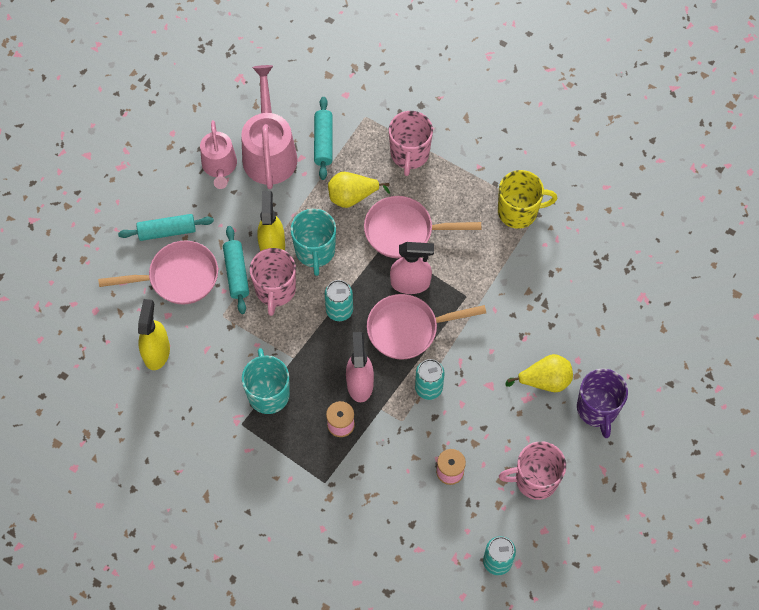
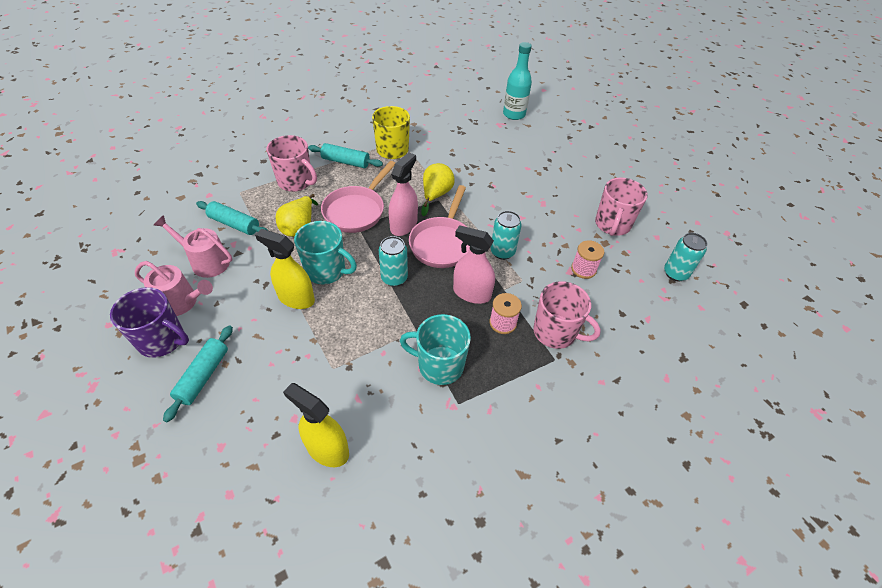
camera: 65 degrees left, 15 degrees down
pink pan [98,240,218,304] -> none
turquoise rolling pin [223,226,249,314] -> turquoise rolling pin moved to [308,143,383,168]
pink watering can [241,65,298,189] -> pink watering can [154,215,232,278], size x0.64
pink mug [250,248,296,316] -> pink mug moved to [533,281,601,349]
yellow pear [505,354,573,392] -> yellow pear moved to [421,163,454,216]
purple mug [577,369,628,438] -> purple mug moved to [110,287,189,358]
none -> turquoise bottle [503,42,532,120]

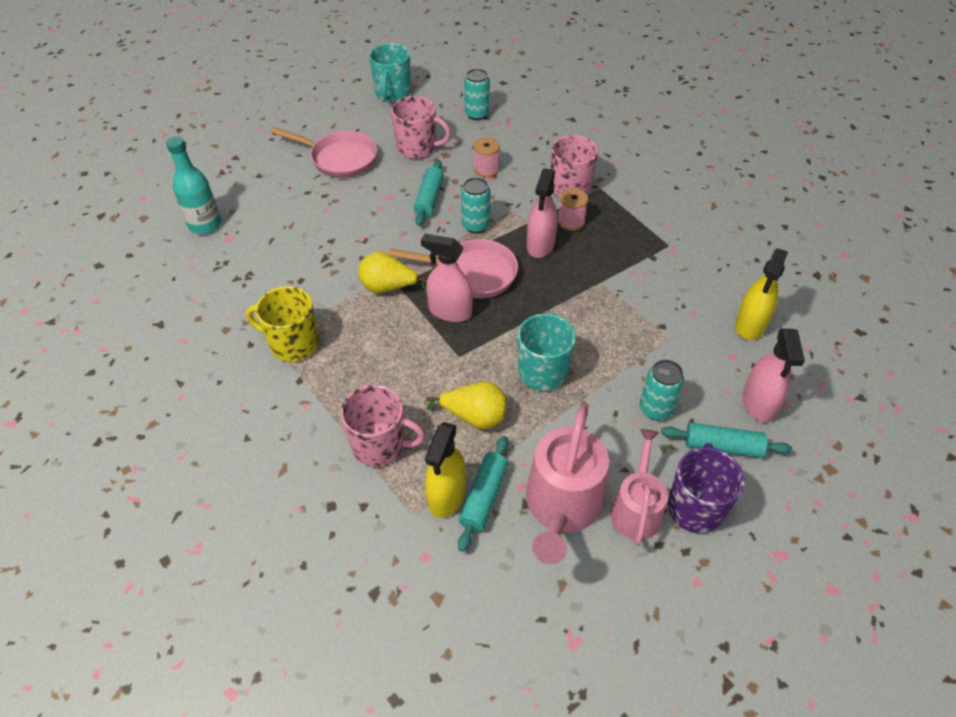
camera: 95 degrees left, 0 degrees up
pink watering can [154,215,232,278] -> pink watering can [526,404,609,565], size x1.55
yellow spray bottle [255,229,315,309] -> yellow spray bottle moved to [425,422,466,518]
pink mug [266,135,317,192] -> pink mug turned 75 degrees clockwise [340,385,425,467]
turquoise rolling pin [308,143,383,168] -> turquoise rolling pin moved to [414,160,444,226]
pink pan [321,161,395,233] -> pink pan moved to [270,127,377,178]
turquoise can [379,236,408,287] -> turquoise can moved to [640,360,684,420]
turquoise mug [400,314,471,385] -> turquoise mug moved to [369,44,411,103]
none -> pink spray bottle [742,329,805,423]

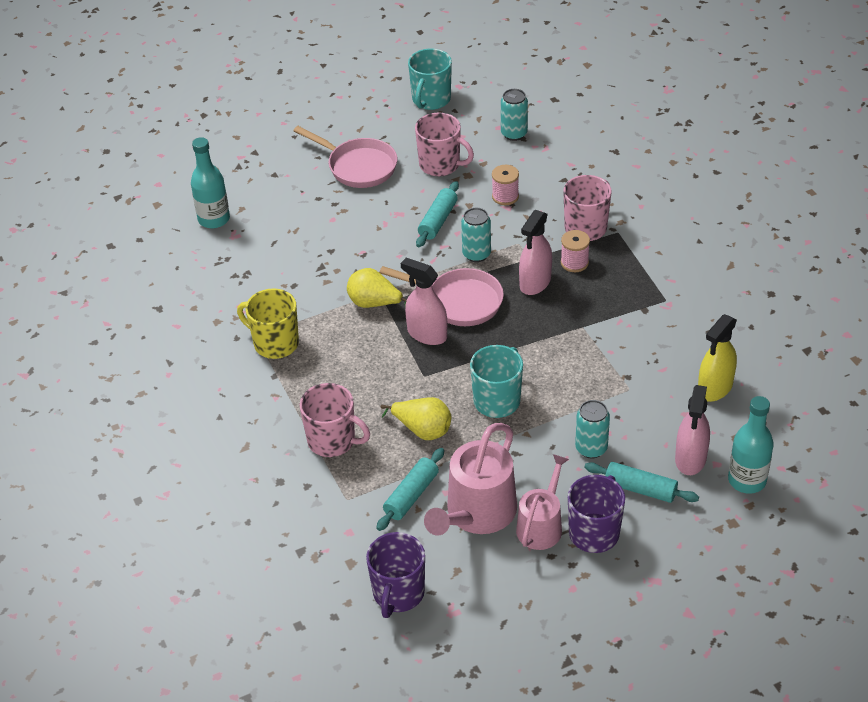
camera: 15 degrees right, 5 degrees down
yellow spray bottle [425,422,466,518] -> none
none -> purple mug [366,532,425,618]
none -> turquoise bottle [728,396,774,494]

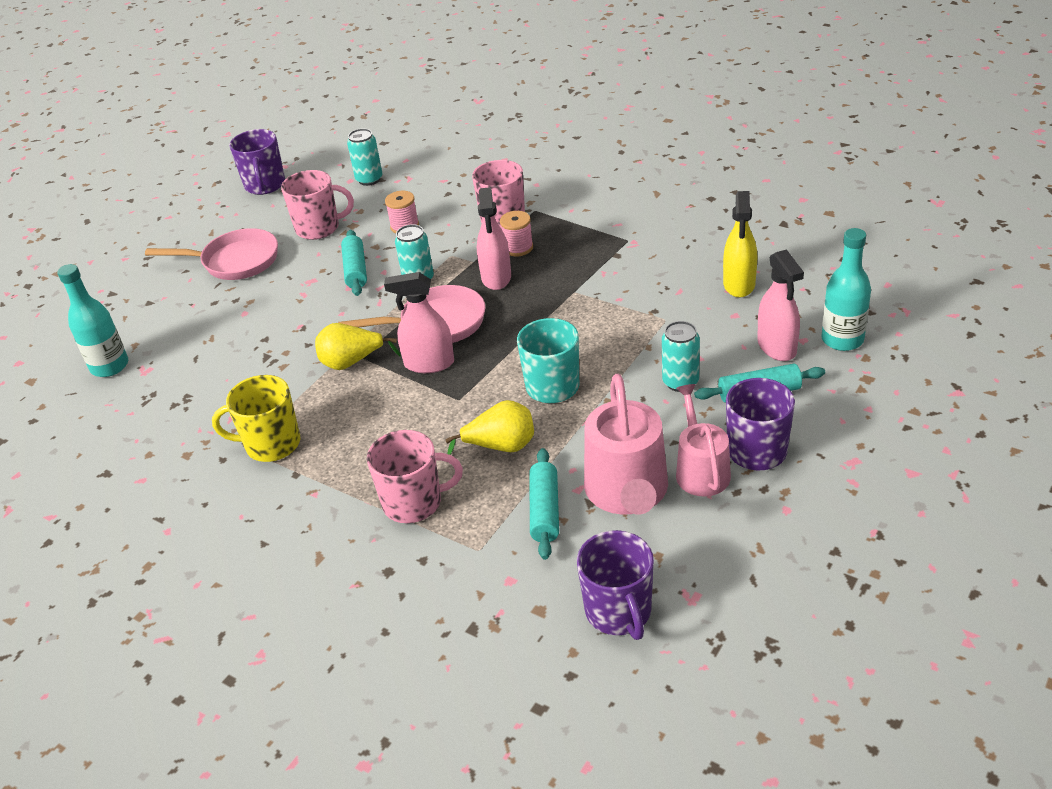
camera: 30 degrees left, 5 degrees down
turquoise mug [408,49,452,110] -> purple mug [229,129,285,195]

